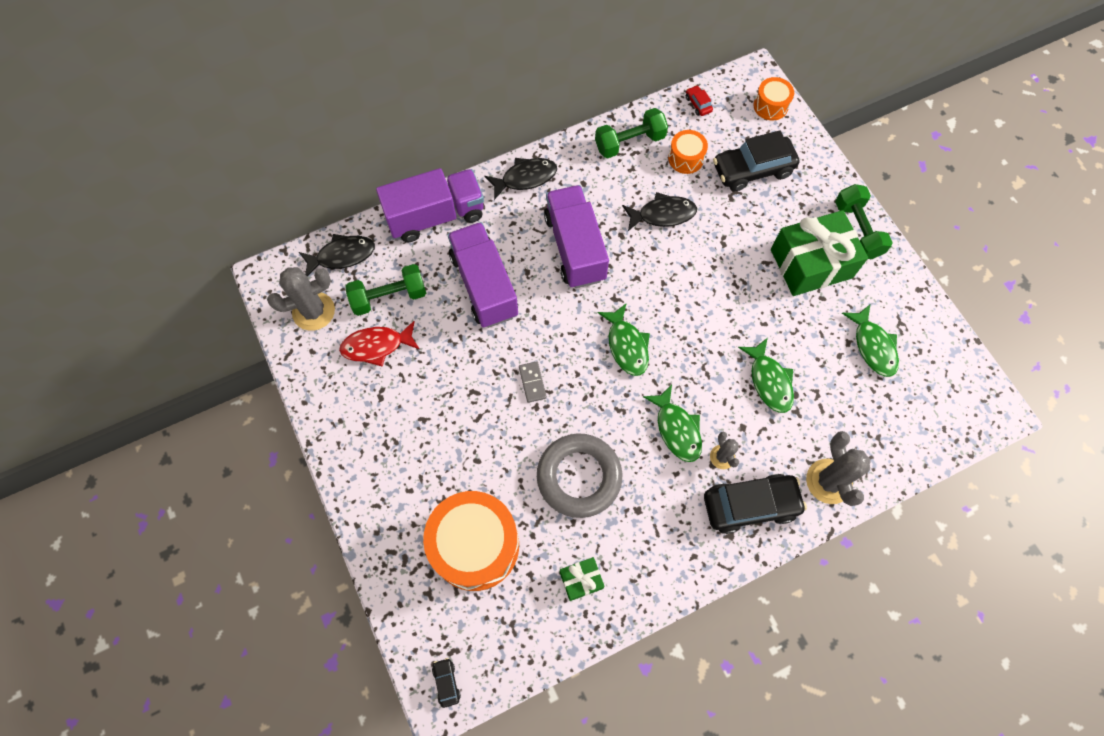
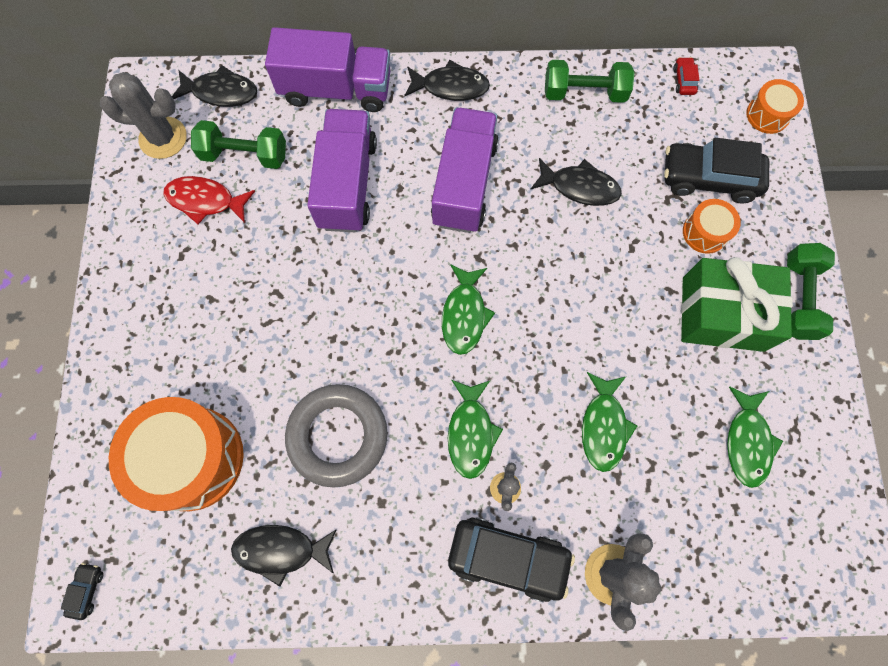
camera: 25 degrees right, 5 degrees up
grey domino [519,361,547,403] -> none
green gift [560,557,605,601] -> black fish [231,525,337,587]
orange drum [668,130,708,174] -> orange drum moved to [683,199,741,254]

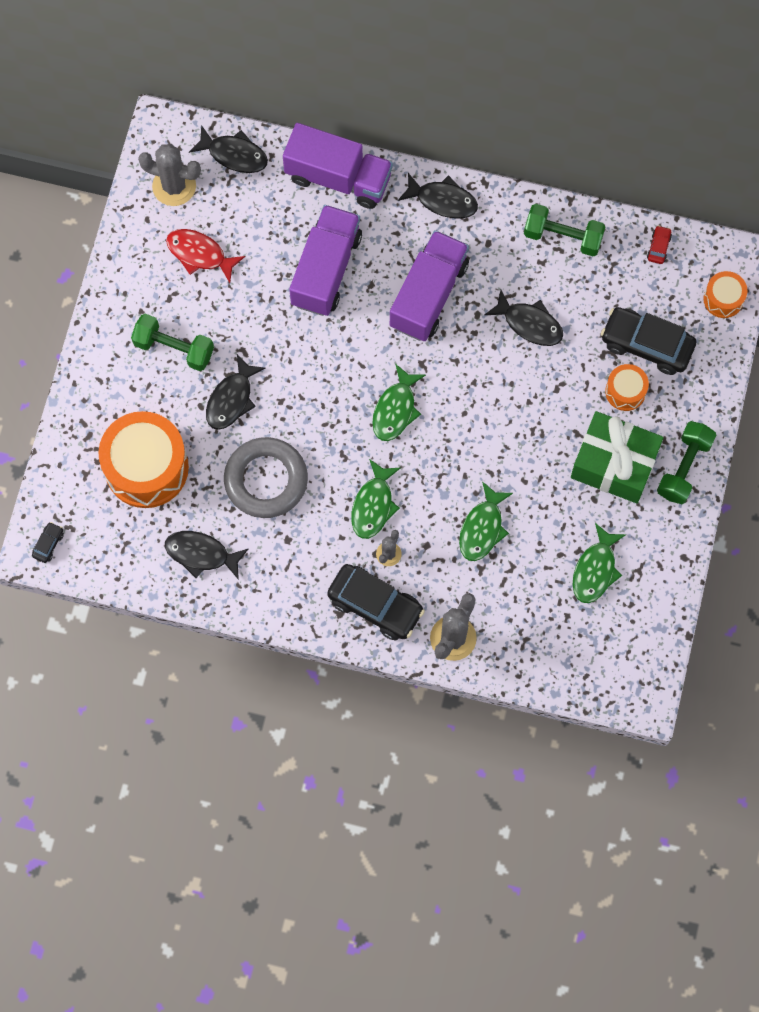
camera: 15 degrees right, 0 degrees up
green dumbbell [191,120,286,169] -> green dumbbell moved to [131,314,214,371]
none -> black fish [206,354,265,430]

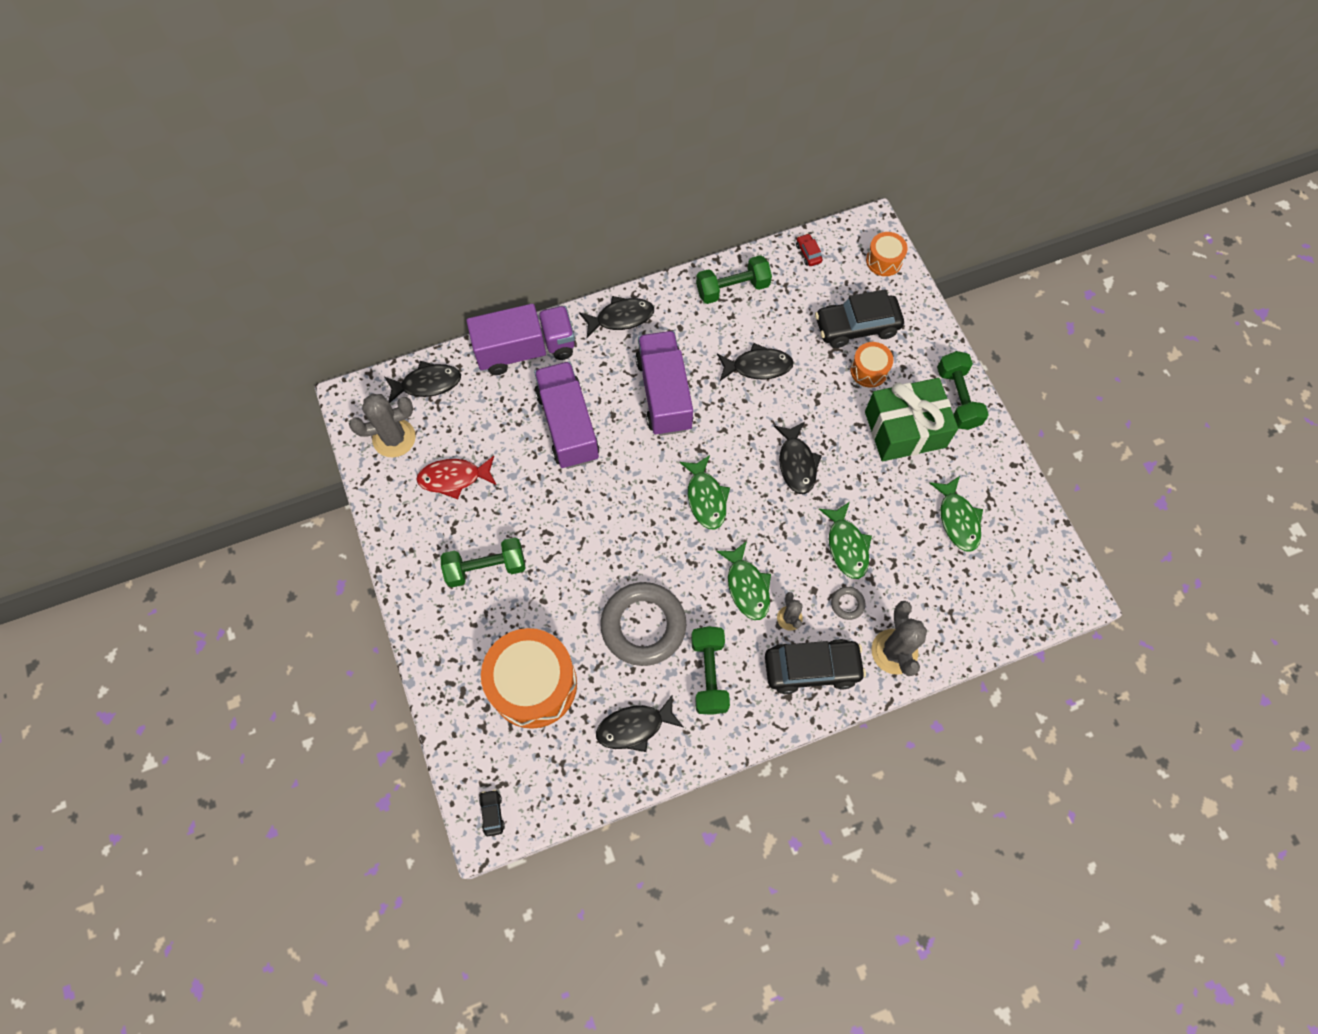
camera: 35 degrees left, 5 degrees down
black fish [206,354,265,430] -> black fish moved to [774,422,822,494]
none -> green dumbbell [691,626,730,715]
none -> grey ring [831,587,865,620]

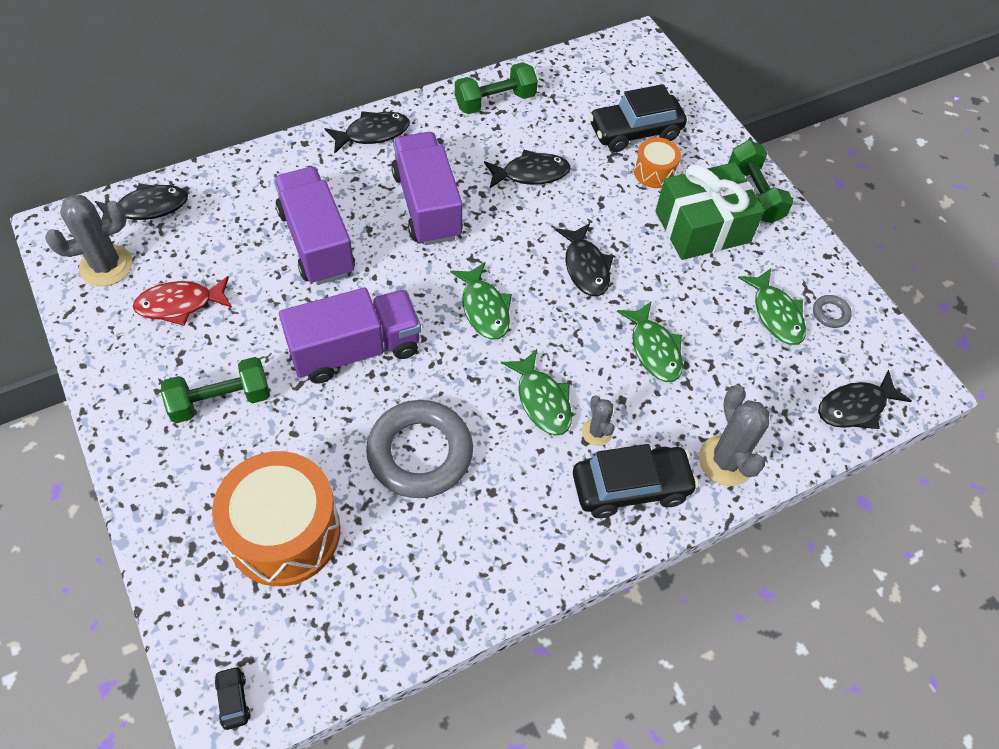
camera: 10 degrees left, 10 degrees down
purple truck [466,304,575,375] -> purple truck moved to [279,288,421,384]
black fish [596,694,683,752] -> black fish moved to [818,370,912,429]
green dumbbell [691,626,730,715] -> none
red car [796,233,822,266] -> none
grey ring [831,587,865,620] -> grey ring moved to [813,295,852,328]
orange drum [866,232,908,276] -> none

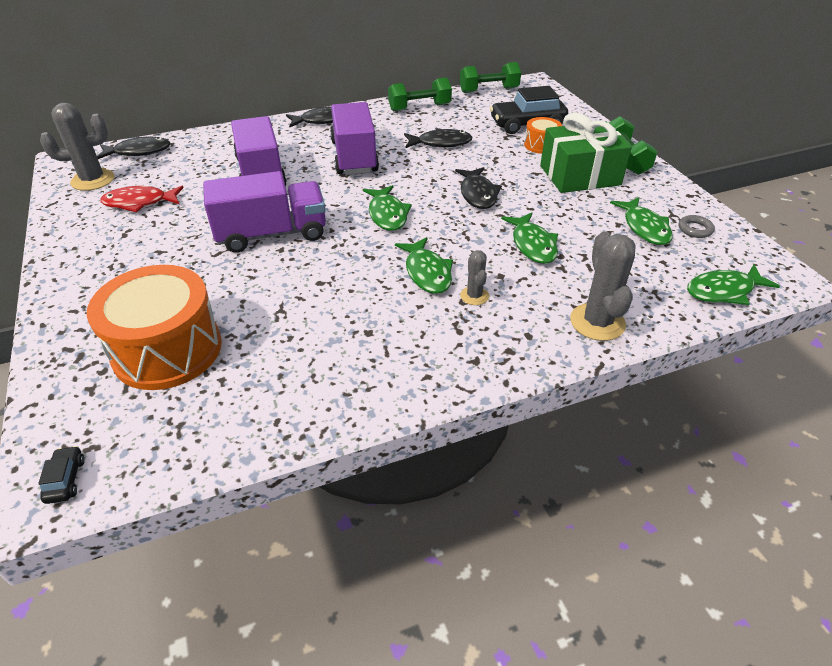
camera: 10 degrees right, 15 degrees down
green dumbbell [161,357,270,423] -> green dumbbell moved to [460,62,521,93]
grey ring [366,400,473,498] -> none
black car [573,444,699,518] -> none
black fish [818,370,912,429] -> green fish [687,265,780,305]

